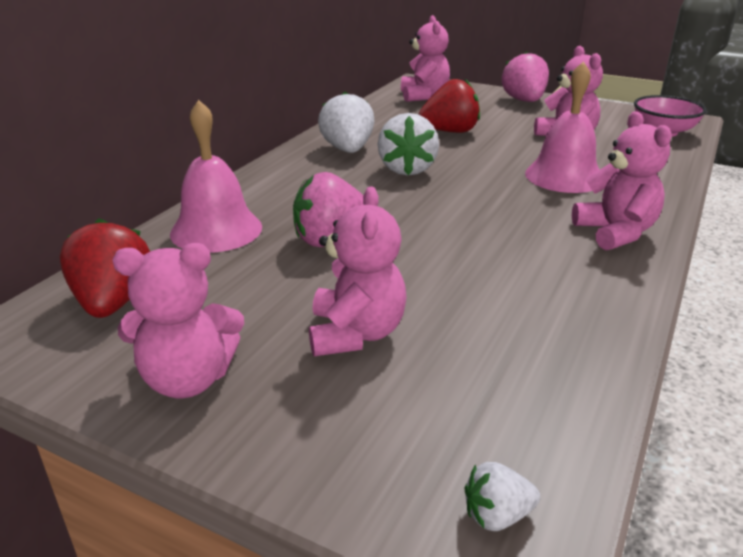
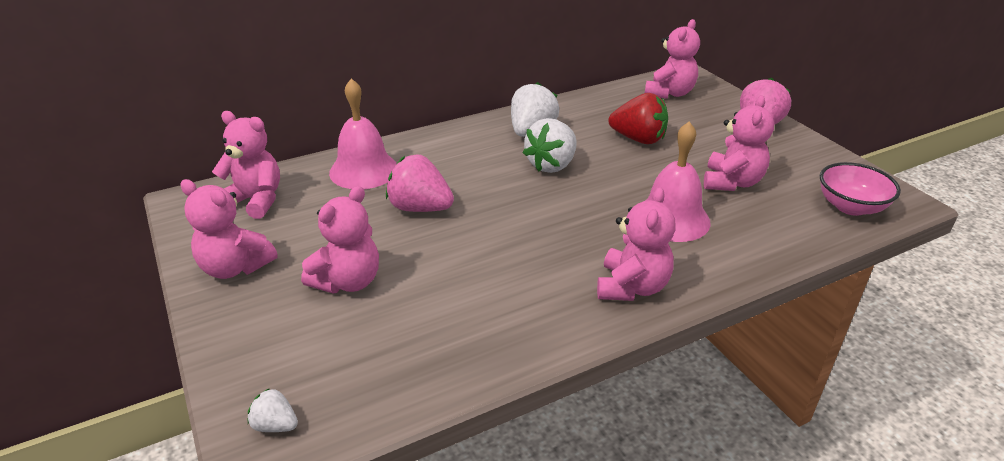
camera: 35 degrees right, 5 degrees up
red strawberry [60,219,150,318] -> pink teddy bear [212,111,280,219]

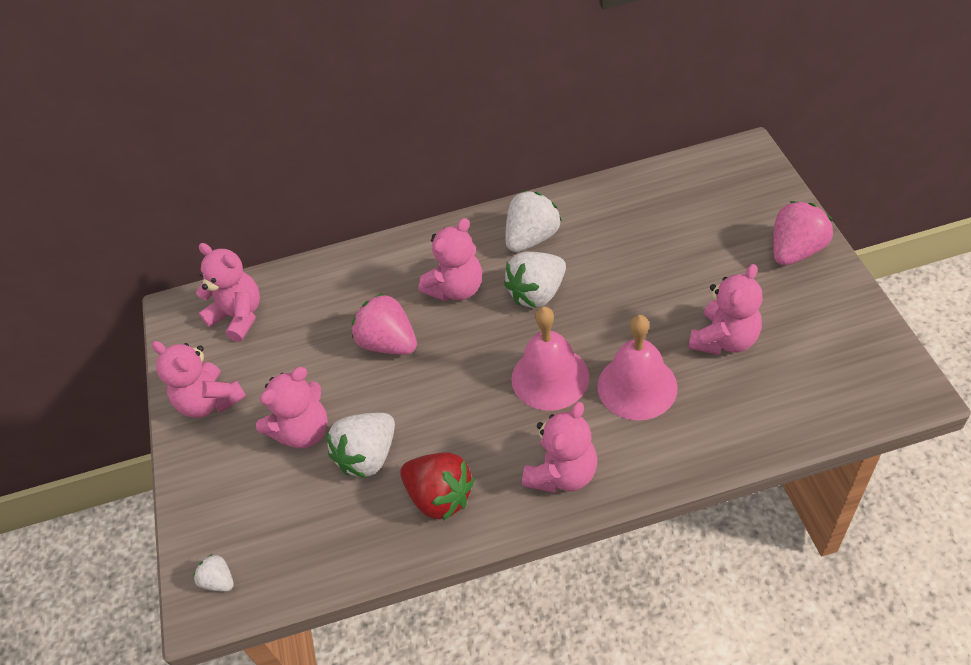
camera: 20 degrees right, 15 degrees up
pink bell [329,78,397,189] -> pink bell moved to [511,306,589,411]
red strawberry [608,93,668,144] -> red strawberry moved to [400,452,474,521]
pink teddy bear [645,19,700,99] -> pink teddy bear moved to [419,218,482,301]
pink bowl [820,162,901,216] -> none
none -> white strawberry [326,413,395,478]

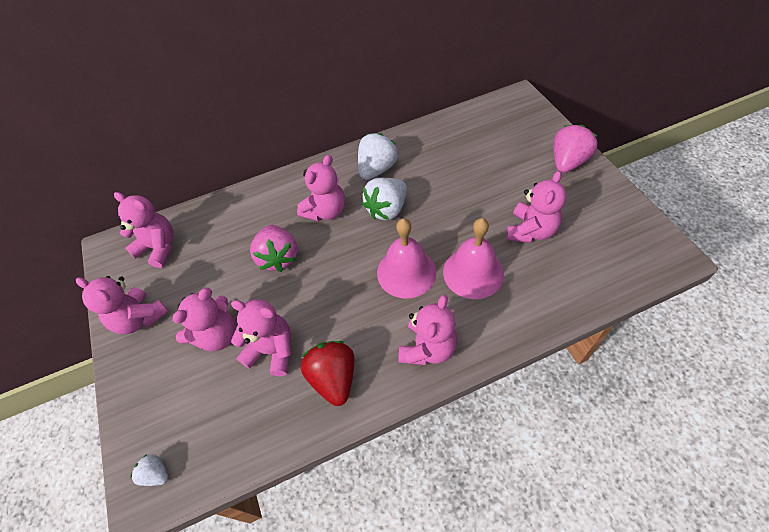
camera: 10 degrees left, 5 degrees up
white strawberry [326,413,395,478] -> pink teddy bear [231,299,291,376]
pink strawberry [352,293,417,355] -> pink strawberry turned 135 degrees counterclockwise [250,225,298,272]
red strawberry [400,452,474,521] -> red strawberry turned 135 degrees counterclockwise [301,341,355,406]

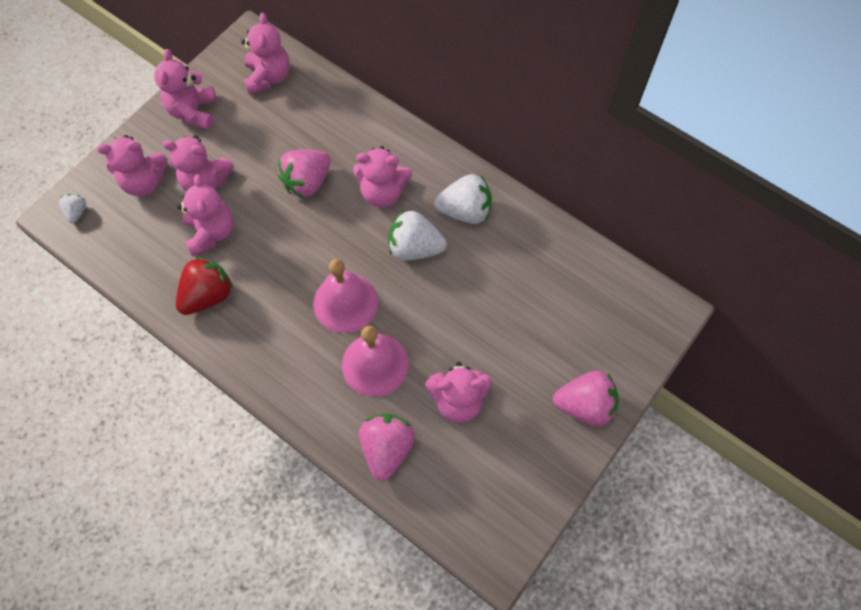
camera: 55 degrees right, 10 degrees up
pink teddy bear [398,295,457,365] -> pink teddy bear moved to [97,135,168,196]
none -> pink strawberry [359,414,415,481]

